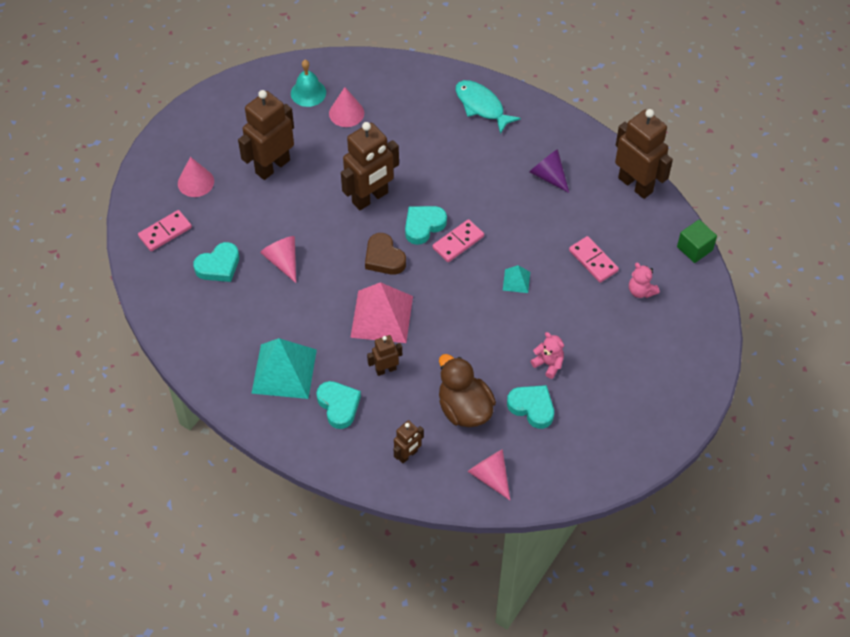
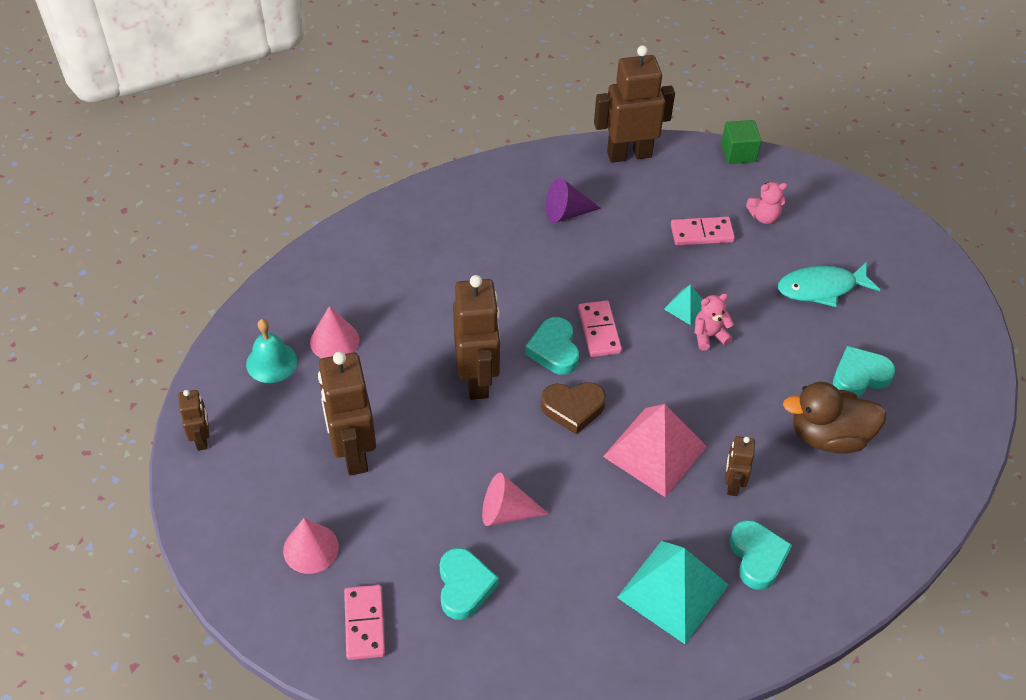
camera: 60 degrees left, 5 degrees down
turquoise heart [316,381,361,429] -> turquoise heart turned 75 degrees clockwise [729,520,792,590]
brown robot [394,420,424,463] -> brown robot moved to [178,390,209,451]
turquoise fish [456,80,521,134] -> turquoise fish moved to [778,262,880,307]
pink cone [467,449,510,500] -> none
pink teddy bear [531,332,564,379] -> pink teddy bear moved to [695,293,734,350]

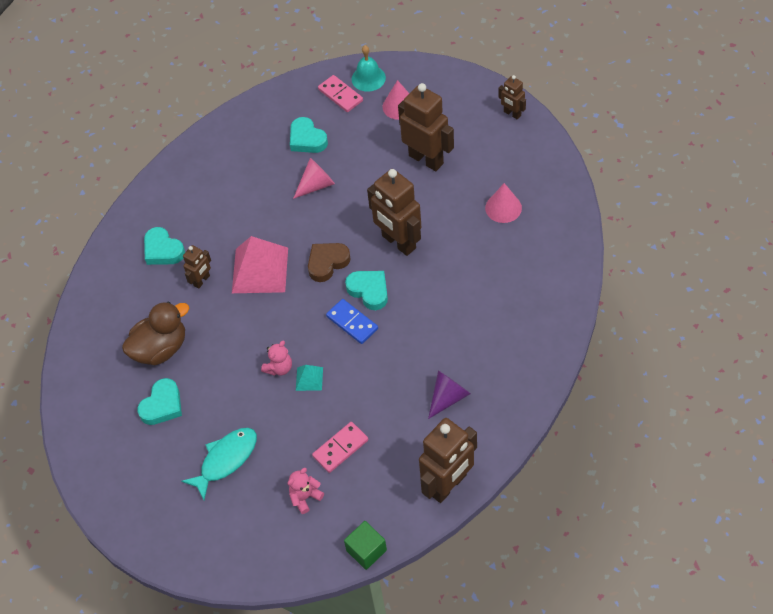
camera: 150 degrees right, 5 degrees up
turquoise bell [246,319,297,383] -> turquoise bell moved to [352,45,386,92]
pink domino [578,301,622,357] -> blue domino [326,299,378,344]
turquoise pyramid [617,541,729,644] -> none
brown robot [725,436,755,496] -> brown robot turned 60 degrees clockwise [183,245,211,289]

